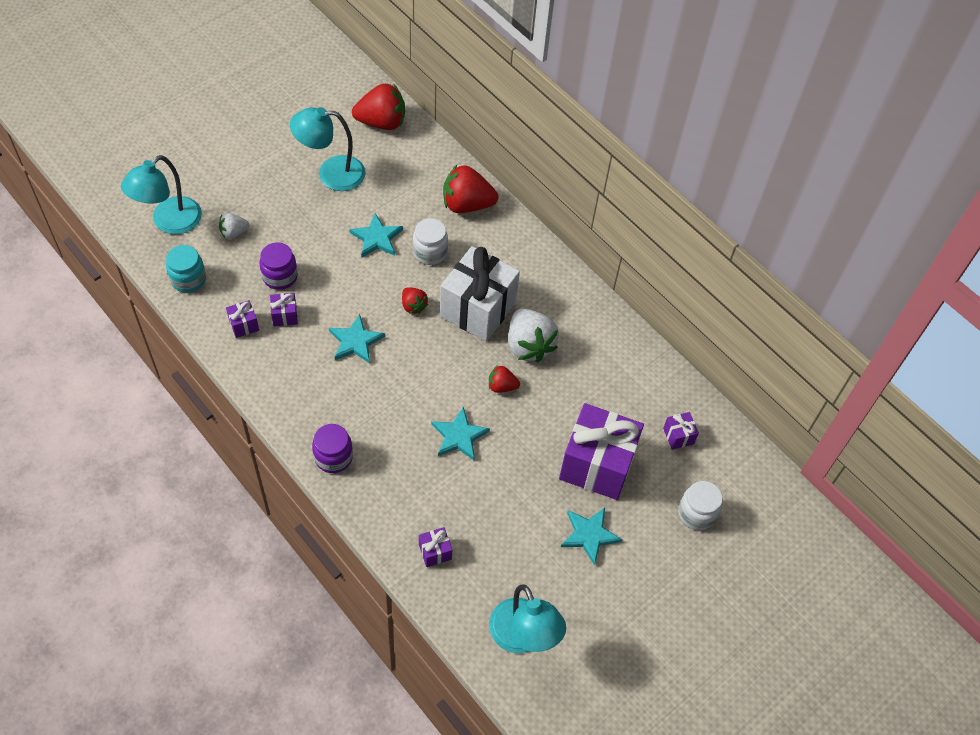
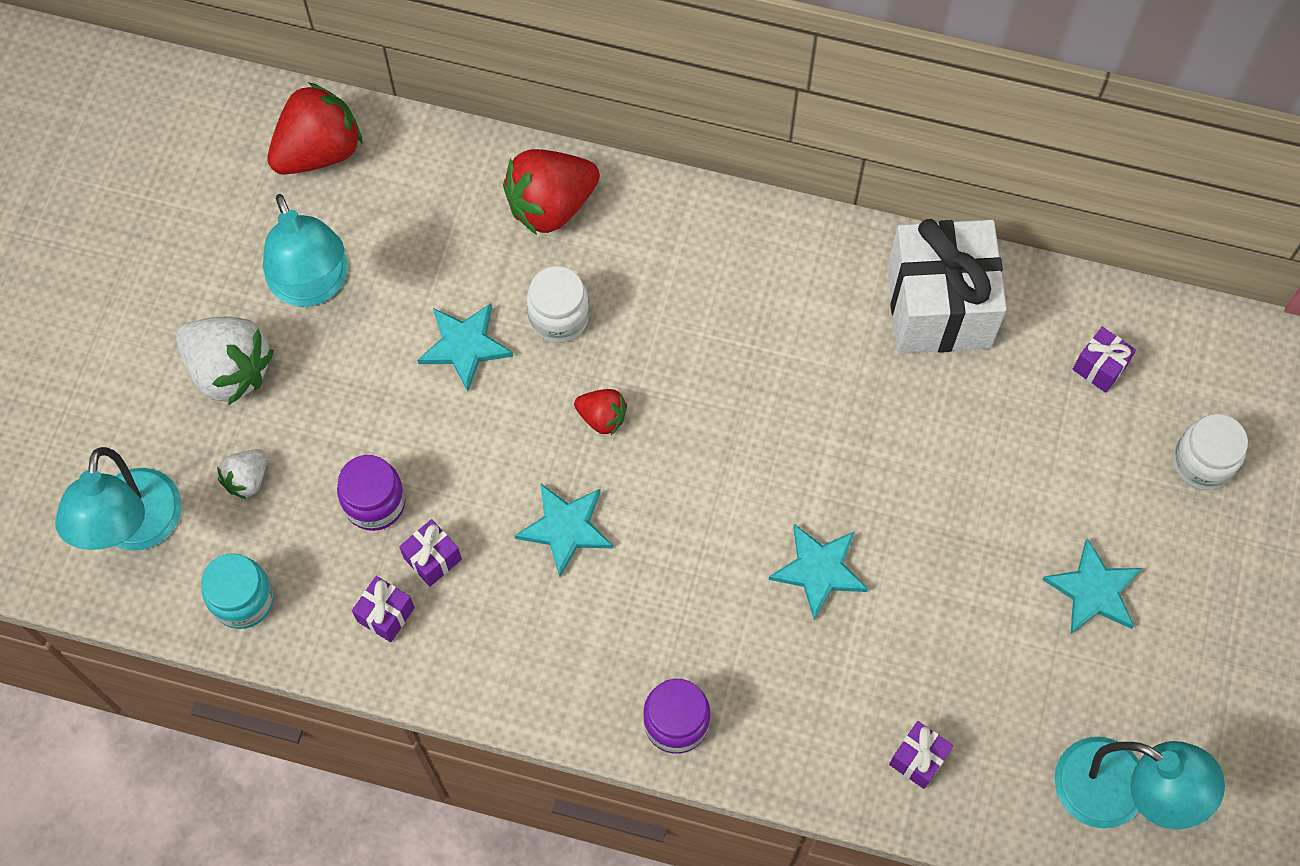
camera: 30 degrees left, 10 degrees up
turquoise lamp [290,107,366,191] -> turquoise lamp turned 75 degrees counterclockwise [263,194,348,307]
white gift [440,246,520,342] -> white gift moved to [887,219,1007,354]
red strawberry [489,366,520,393] -> none
white strawberry [508,308,559,362] -> white strawberry moved to [176,317,274,405]
purple gift [559,403,644,500] -> none

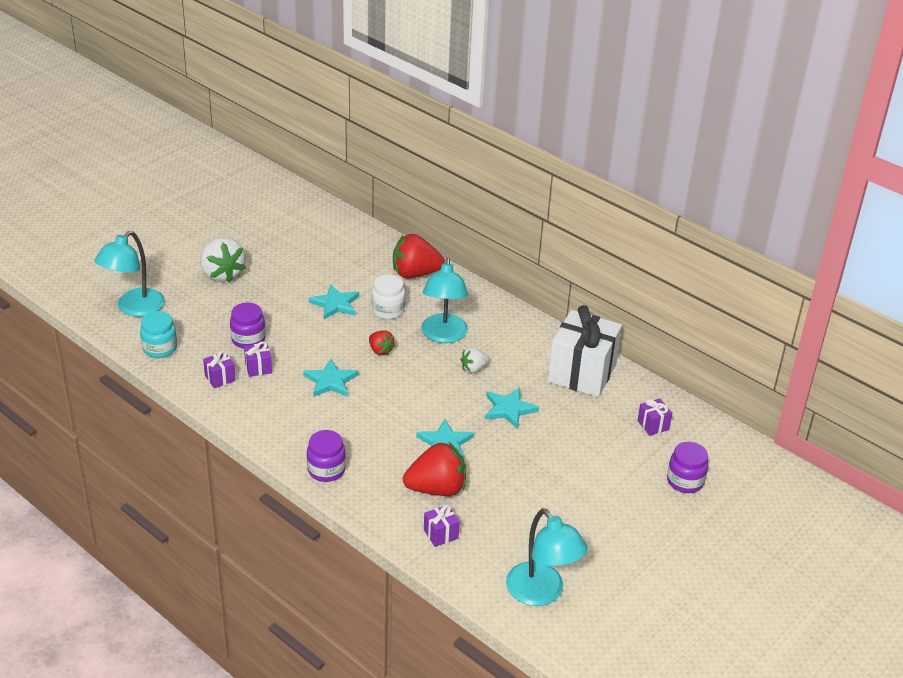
camera: 25 degrees right, 30 degrees down
white strawberry [217,449,267,499] -> white strawberry moved to [460,347,490,373]
turquoise lamp [263,194,348,307] -> turquoise lamp moved to [421,258,468,343]
red strawberry [267,82,362,175] -> red strawberry moved to [403,442,466,496]
turquoise star [1042,538,1142,634] -> turquoise star moved to [485,387,539,429]
white jar [1173,414,1248,490] -> purple jar [667,442,709,493]

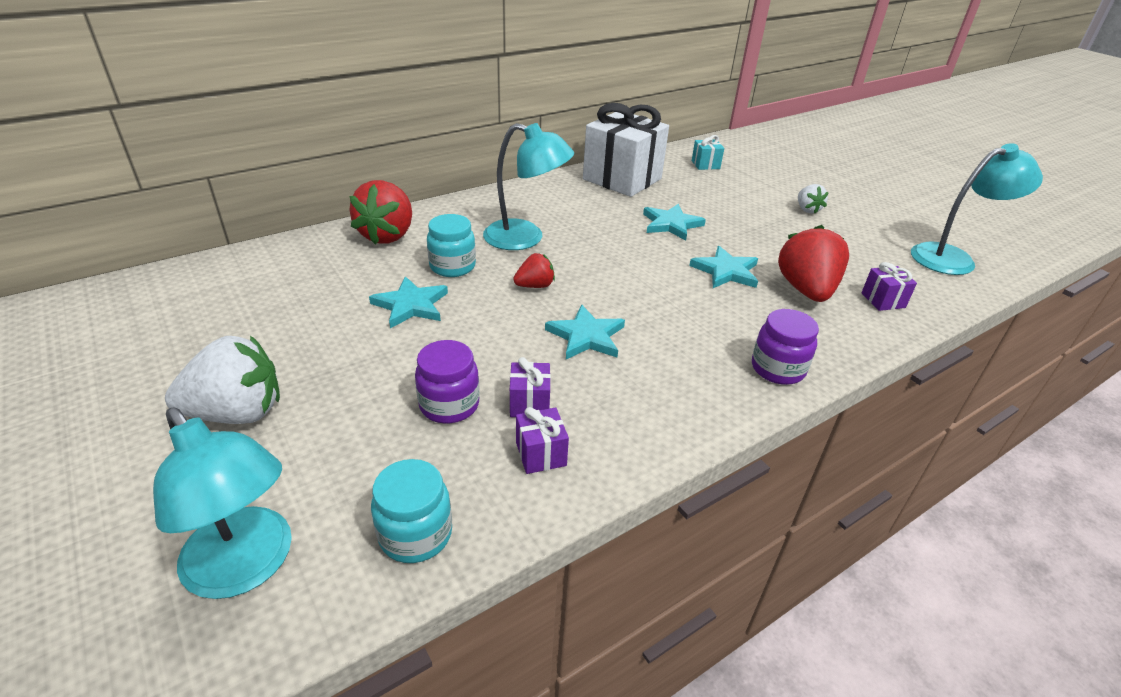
camera: 75 degrees left, 0 degrees up
white jar [372,274,405,319] -> turquoise jar [427,214,476,277]
white strawberry [460,347,490,373] -> white strawberry moved to [798,184,829,213]
purple gift [637,398,672,436] -> turquoise gift [692,135,724,170]
purple jar [667,442,709,493] -> none

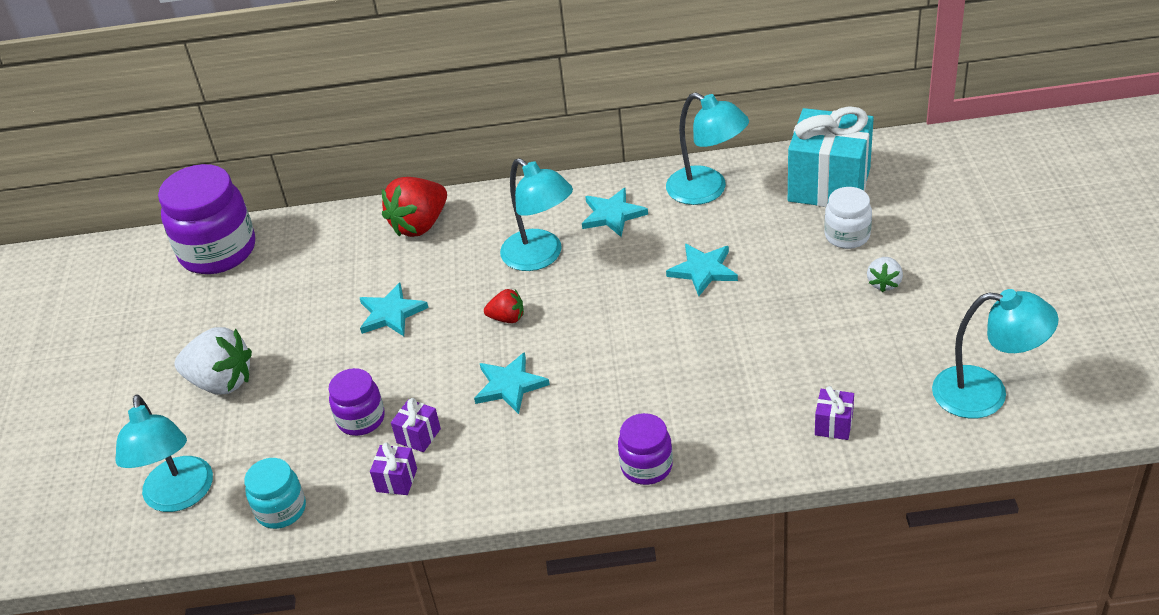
camera: 35 degrees right, 5 degrees up
turquoise jar [427,214,476,277] -> none
white gift [583,103,669,197] -> turquoise lamp [666,92,749,205]
turquoise star [689,246,758,288] -> turquoise star moved to [582,188,648,237]
turquoise gift [692,135,724,170] -> turquoise gift [788,106,874,207], size x2.42
red strawberry [778,225,849,302] -> none
none -> purple jar [158,164,255,274]
none -> white jar [824,187,872,249]

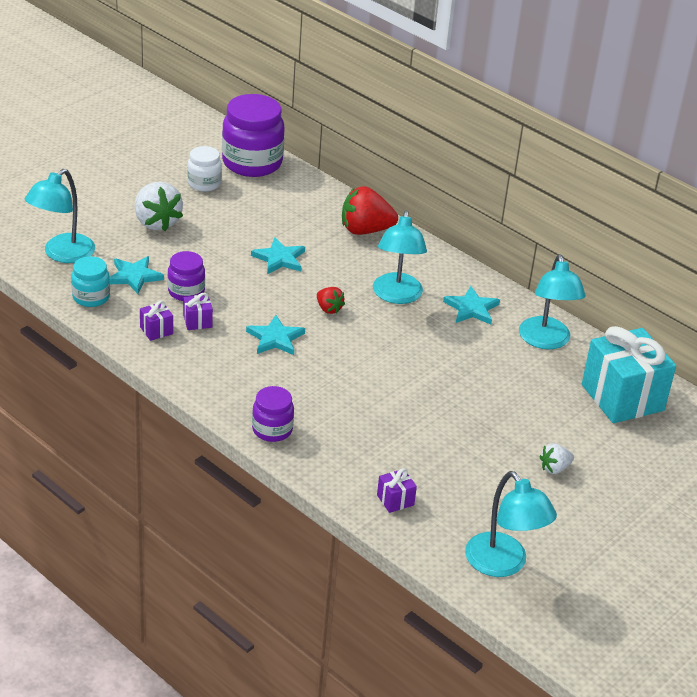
camera: 40 degrees right, 5 degrees down
turquoise star [666,244,738,296] -> turquoise star moved to [110,256,164,294]
white jar [824,187,872,249] -> white jar moved to [187,146,222,192]

